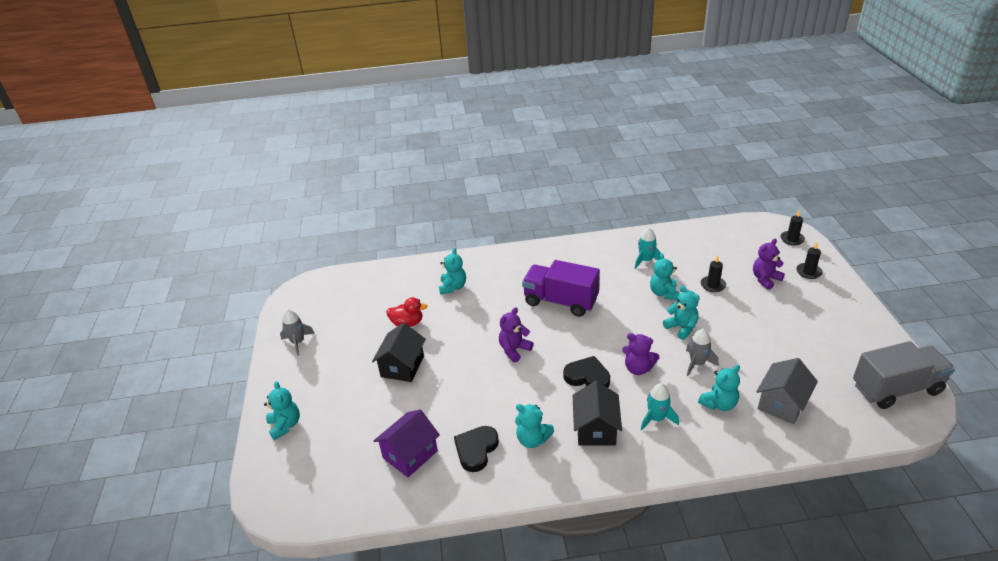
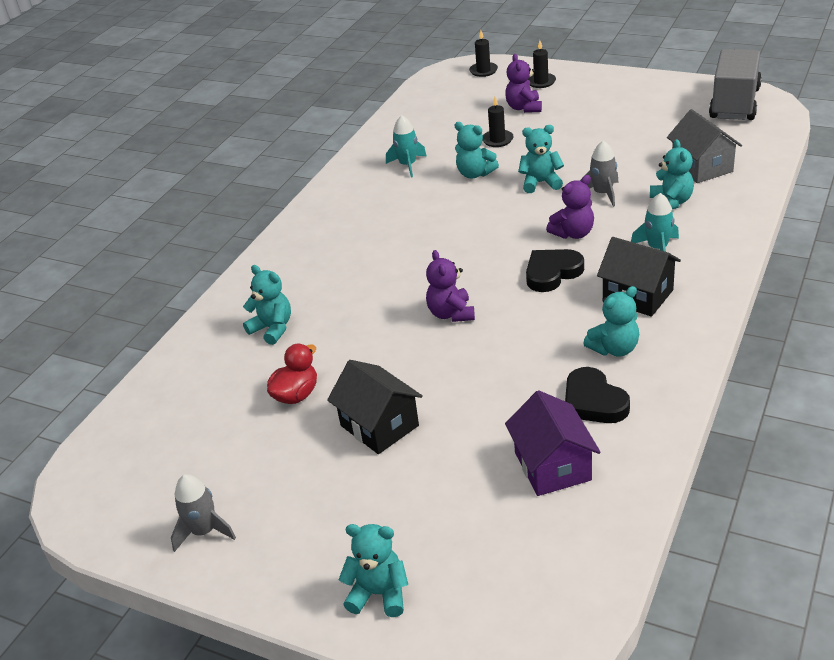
camera: 55 degrees left, 0 degrees up
purple truck [522,260,600,317] -> none

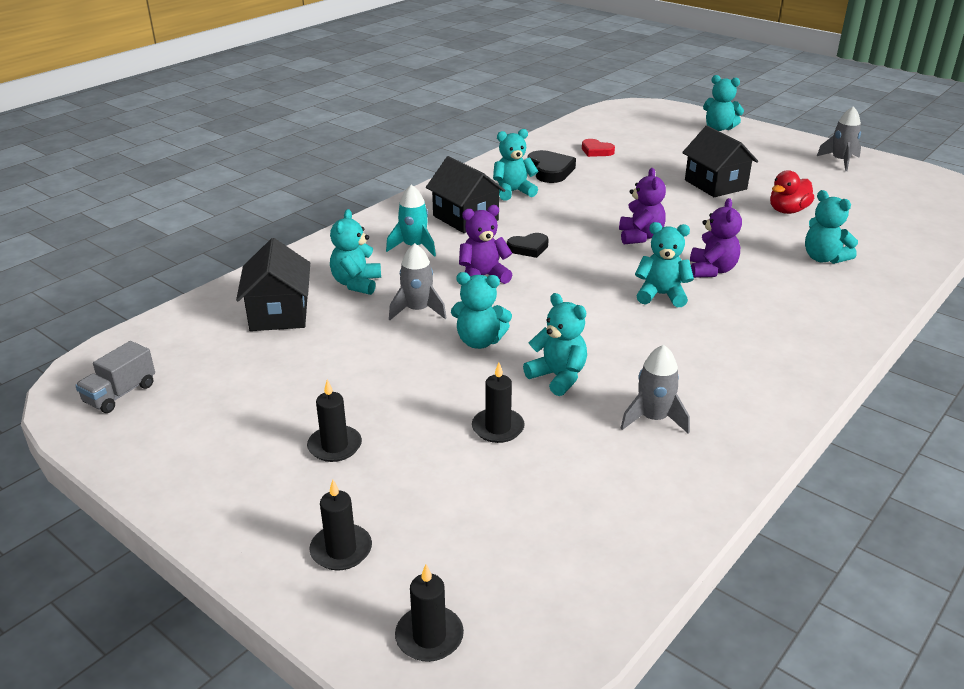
camera: 170 degrees left, 5 degrees down
turquoise rocket [386,115,427,177] -> grey rocket [621,345,690,434]
purple teddy bear [505,54,542,113] -> purple teddy bear moved to [690,198,742,278]
purple house [505,390,601,496] -> red heart [582,139,615,157]
black heart [526,249,584,292] -> black heart [507,233,549,258], size x0.65
grey house [667,109,742,183] -> black house [236,238,310,331]
grey truck [709,49,762,120] -> grey truck [75,341,155,413], size x0.50
none -> black candle [307,380,362,462]
none -> turquoise teddy bear [635,222,694,307]

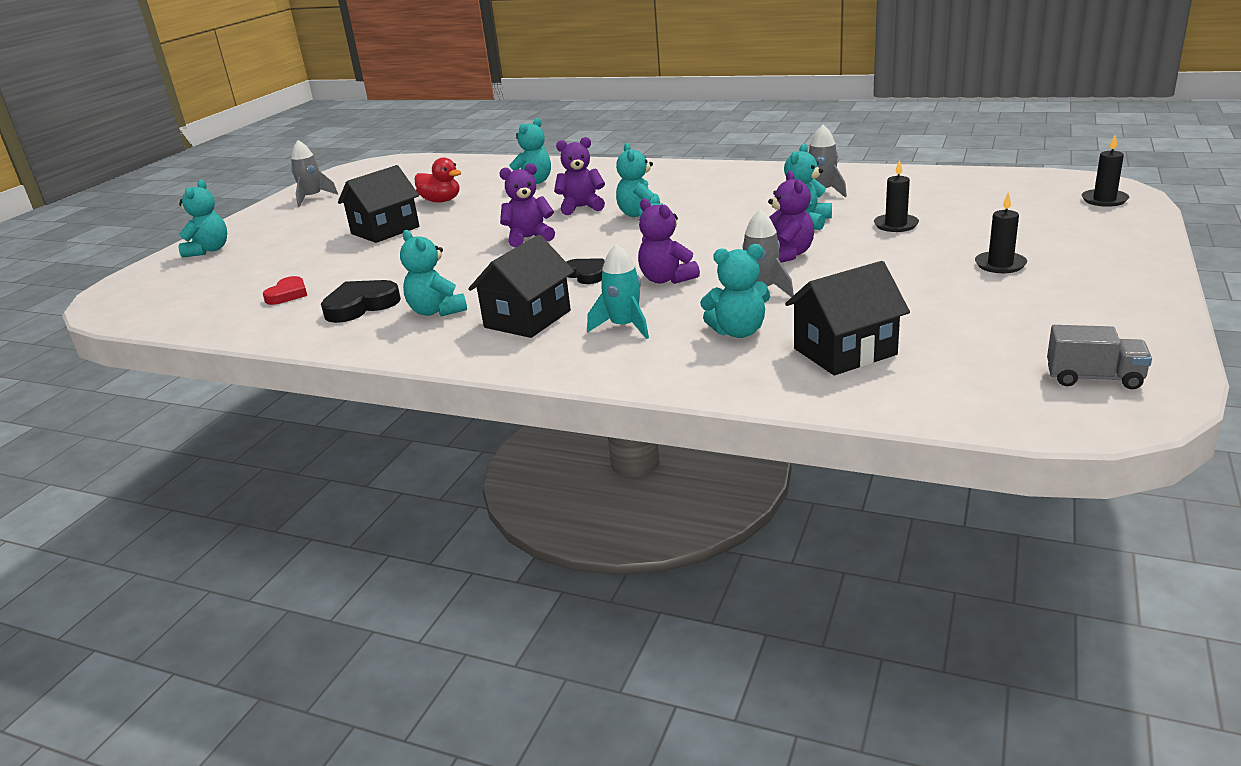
camera: 105 degrees left, 5 degrees down
black candle [309,480,372,571] -> none
turquoise teddy bear [451,272,512,349] -> purple teddy bear [768,171,814,263]

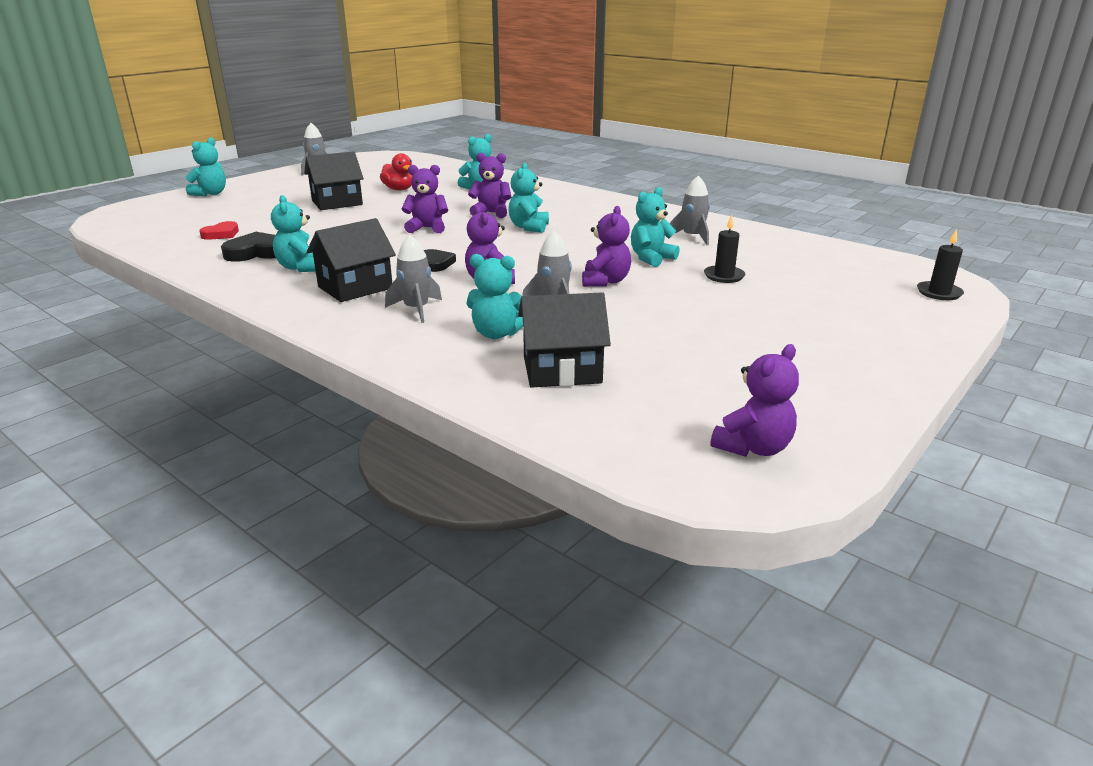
camera: 15 degrees right, 0 degrees up
turquoise rocket [587,244,649,339] -> grey rocket [385,235,442,323]
black candle [975,192,1027,273] -> none
grey truck [1047,325,1152,389] -> purple teddy bear [711,344,799,457]

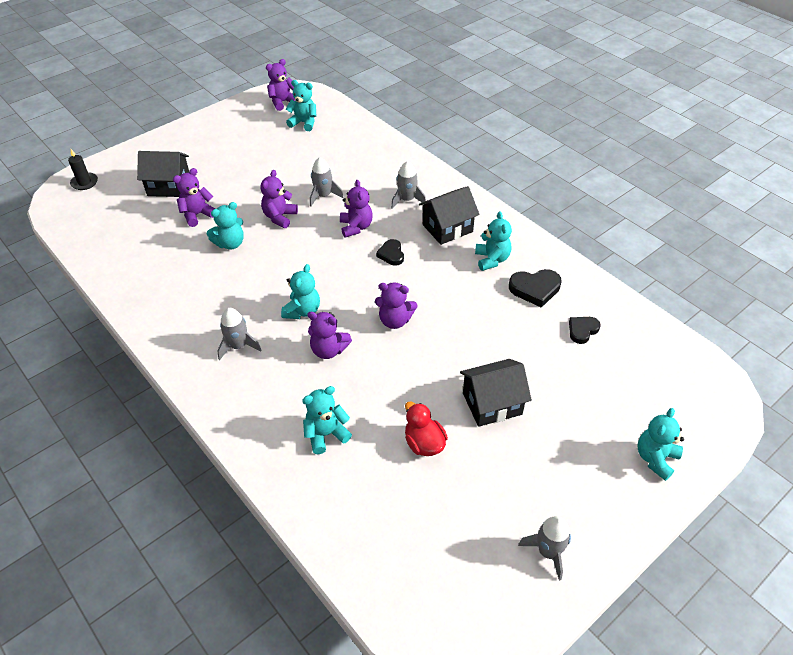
camera: 170 degrees left, 20 degrees up
red heart [199,221,239,240] -> black heart [569,317,600,344]
turquoise teddy bear [466,254,523,339] -> turquoise teddy bear moved to [286,80,317,131]
black house [518,292,611,388] -> black house moved to [137,151,189,197]
grey rocket [669,176,710,245] -> grey rocket moved to [217,308,262,360]
black candle [704,215,745,283] -> purple teddy bear [173,168,216,227]

